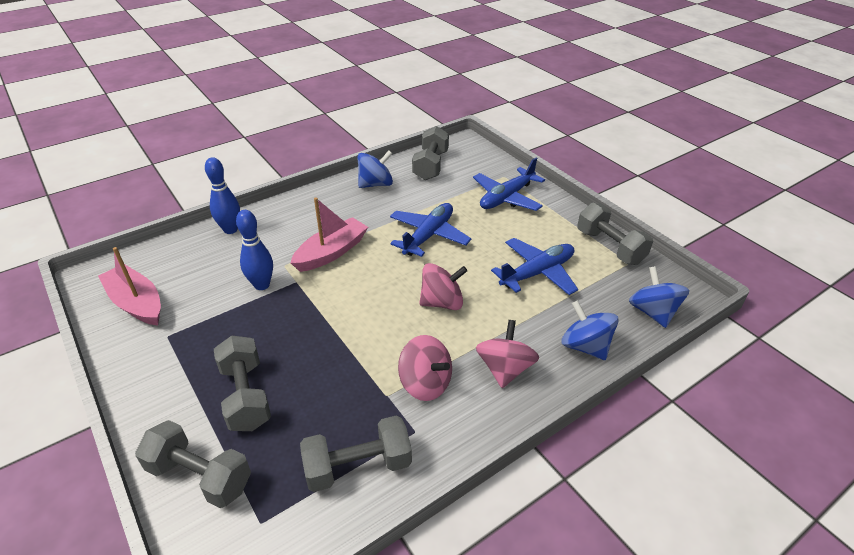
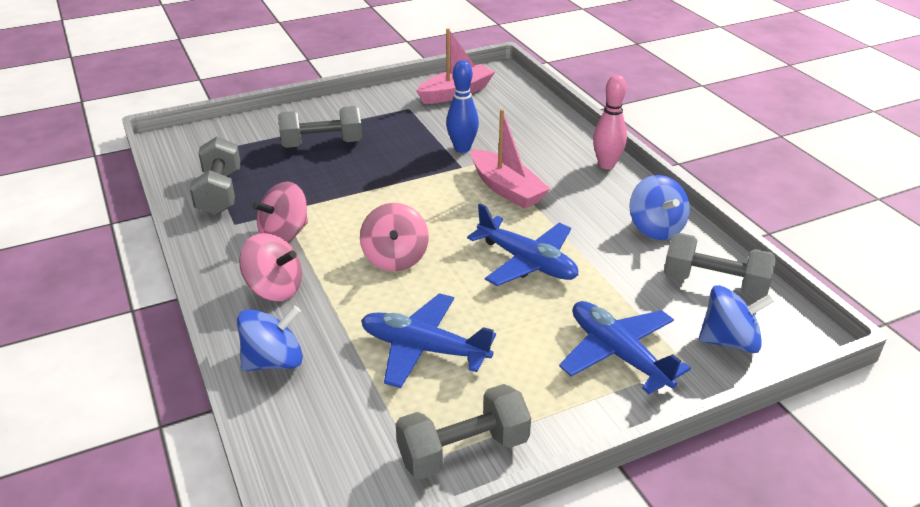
camera: 100 degrees right, 5 degrees down
grey dumbbell [135,420,251,508] -> none
blue bowling pin [205,157,240,234] -> none
blue plane [491,238,578,295] -> blue plane turned 135 degrees clockwise [361,293,496,388]
blue spinning top [629,266,689,328] -> blue spinning top moved to [699,285,774,353]
none -> pink bowling pin [593,75,627,169]

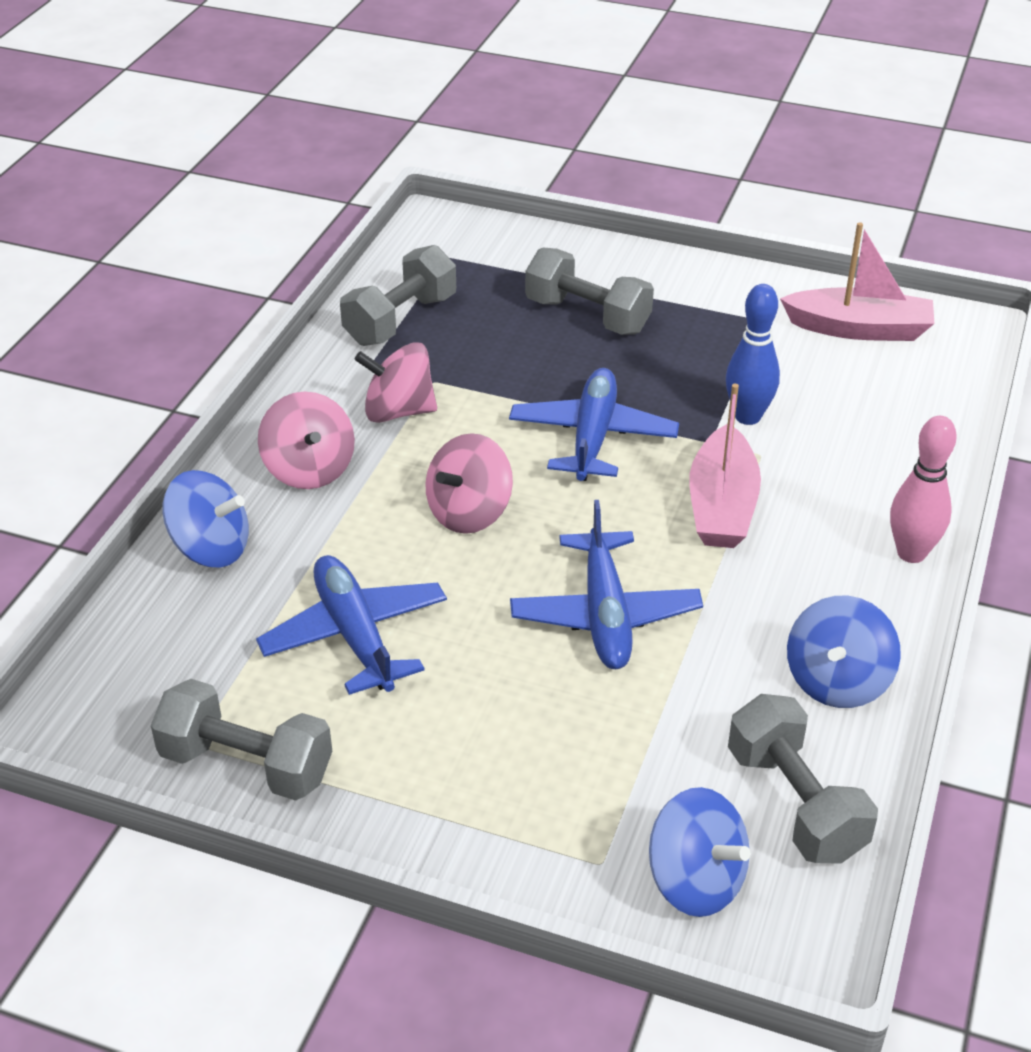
camera: 45 degrees right, 5 degrees up
blue plane [559,301,691,394] -> blue plane moved to [509,368,679,481]

